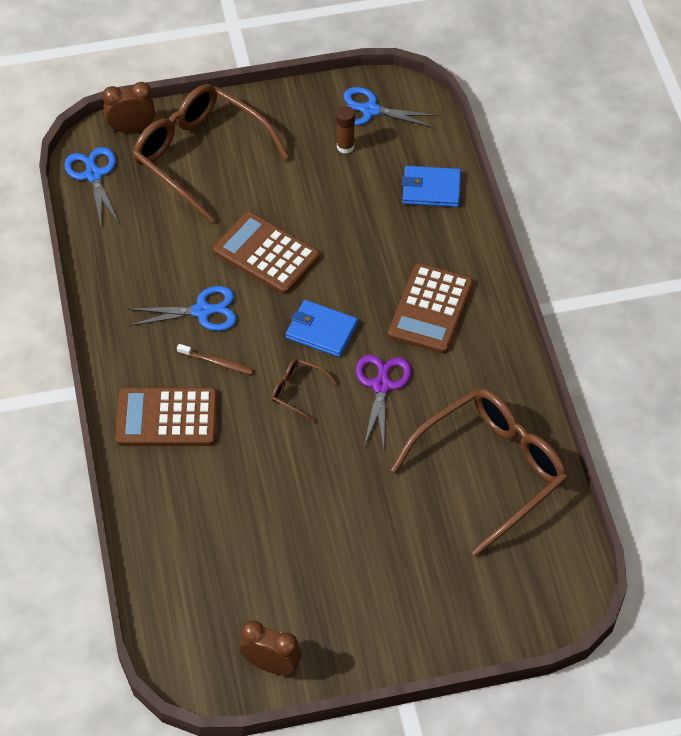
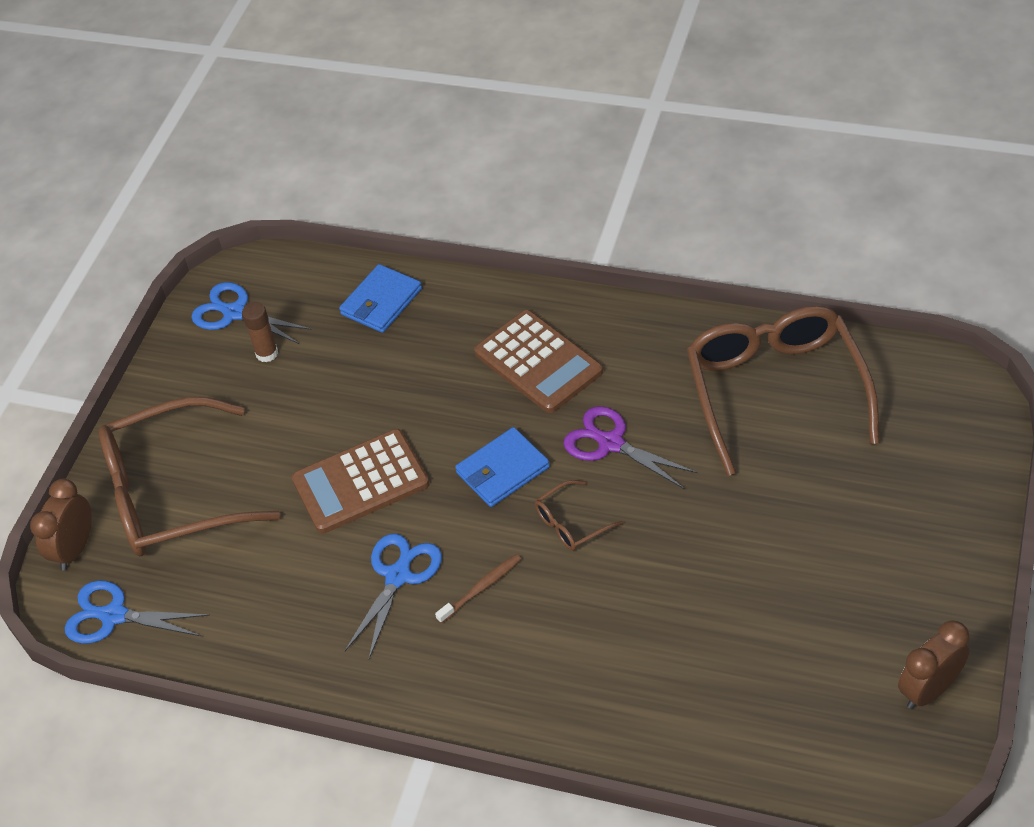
camera: 55 degrees left, 5 degrees down
brown calculator [115,388,218,446] -> none
blue scissors [343,87,438,128] -> blue scissors turned 75 degrees clockwise [191,282,312,344]

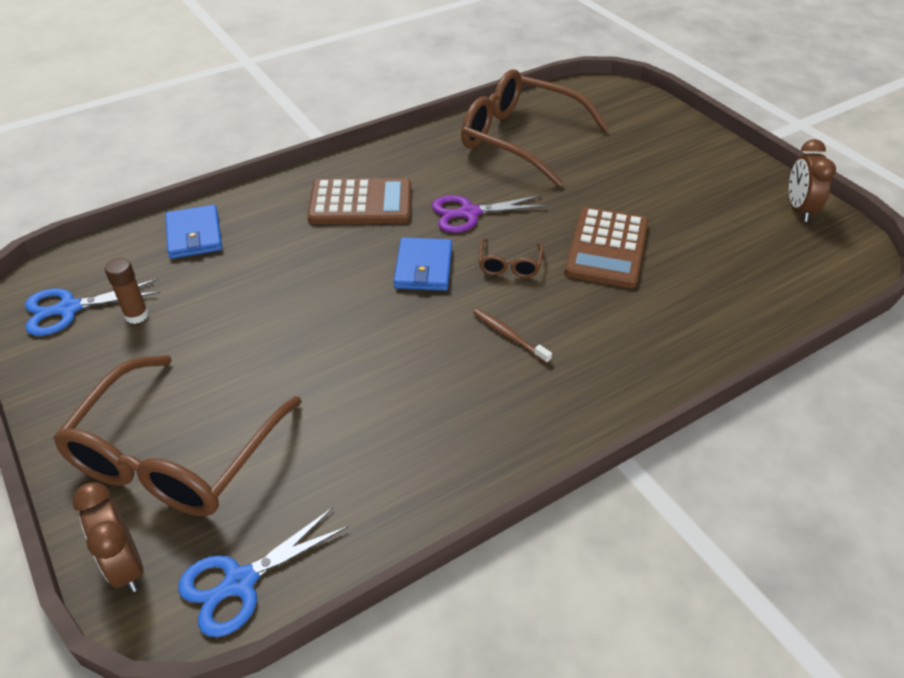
camera: 55 degrees left, 5 degrees down
brown calculator [292,429,430,534] -> brown calculator moved to [564,207,648,288]
blue scissors [345,534,442,659] -> none
brown toothbrush [435,554,521,624] -> brown toothbrush turned 45 degrees counterclockwise [473,309,552,364]

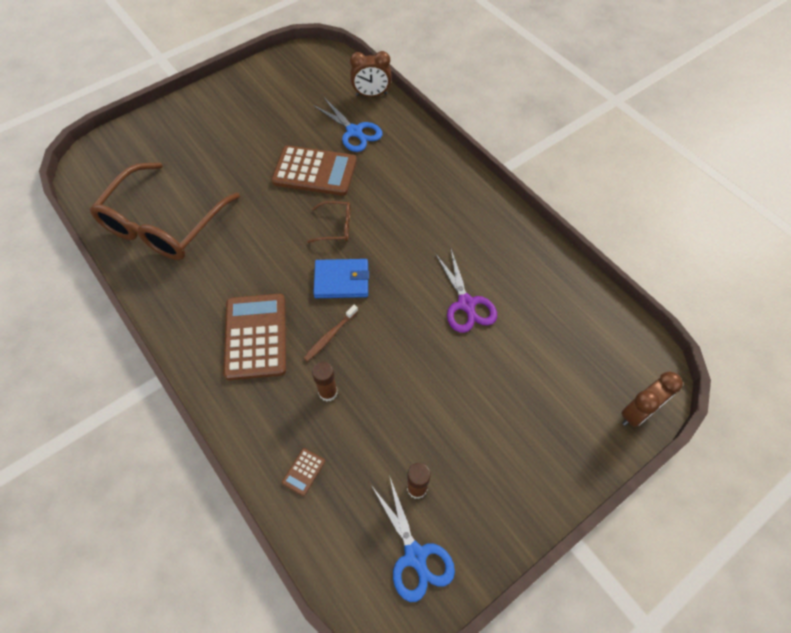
camera: 95 degrees left, 15 degrees up
brown glasses [53,355,302,516] -> none
blue wallet [165,205,222,259] -> brown calculator [282,448,325,496]
blue scissors [178,507,349,637] -> blue scissors moved to [313,99,382,152]
purple scissors [432,195,548,233] -> purple scissors moved to [435,249,497,333]
brown toothbrush [473,309,552,364] -> brown toothbrush moved to [303,305,358,362]
brown clock [789,139,836,222] -> brown clock moved to [350,51,392,97]
none -> brown glue stick [312,362,338,401]

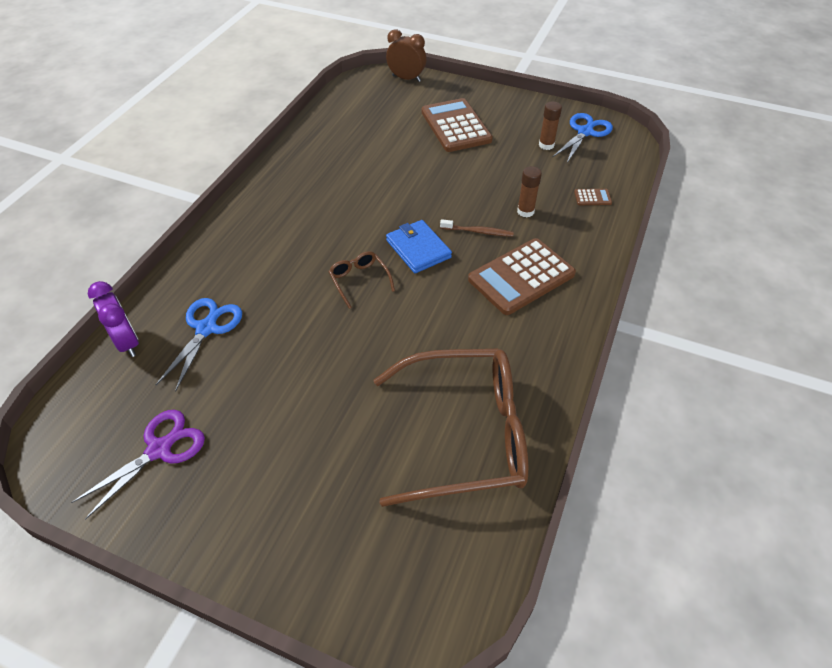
camera: 120 degrees left, 10 degrees down
brown calculator [271,145,357,196] -> brown calculator moved to [422,98,493,152]
brown clock [350,51,392,97] -> purple clock [88,281,139,357]
purple scissors [435,249,497,333] -> purple scissors moved to [71,410,205,520]

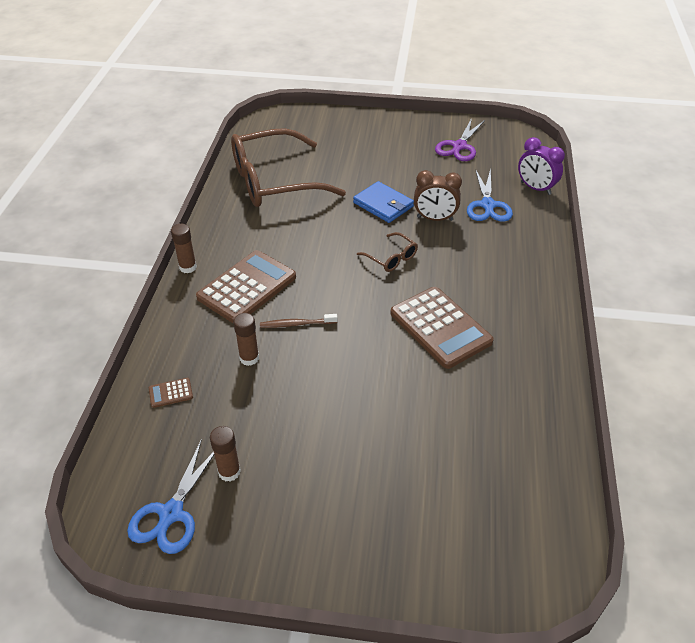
camera: 165 degrees right, 5 degrees down
brown clock [386,29,426,82] -> brown clock moved to [414,170,462,221]
blue wallet [386,220,452,273] -> blue wallet moved to [353,181,414,223]
brown calculator [422,98,493,152] -> brown calculator moved to [390,287,494,369]
none -> brown glue stick [171,224,197,273]

